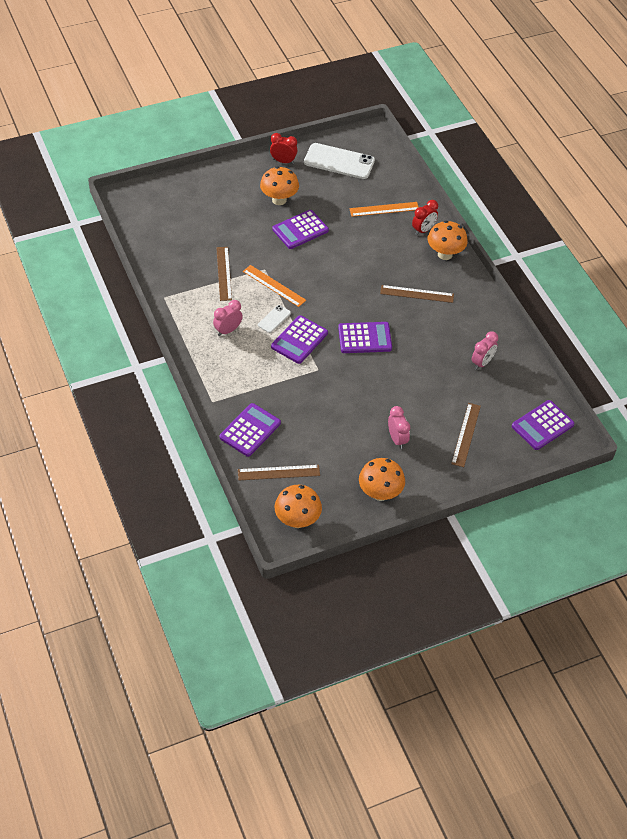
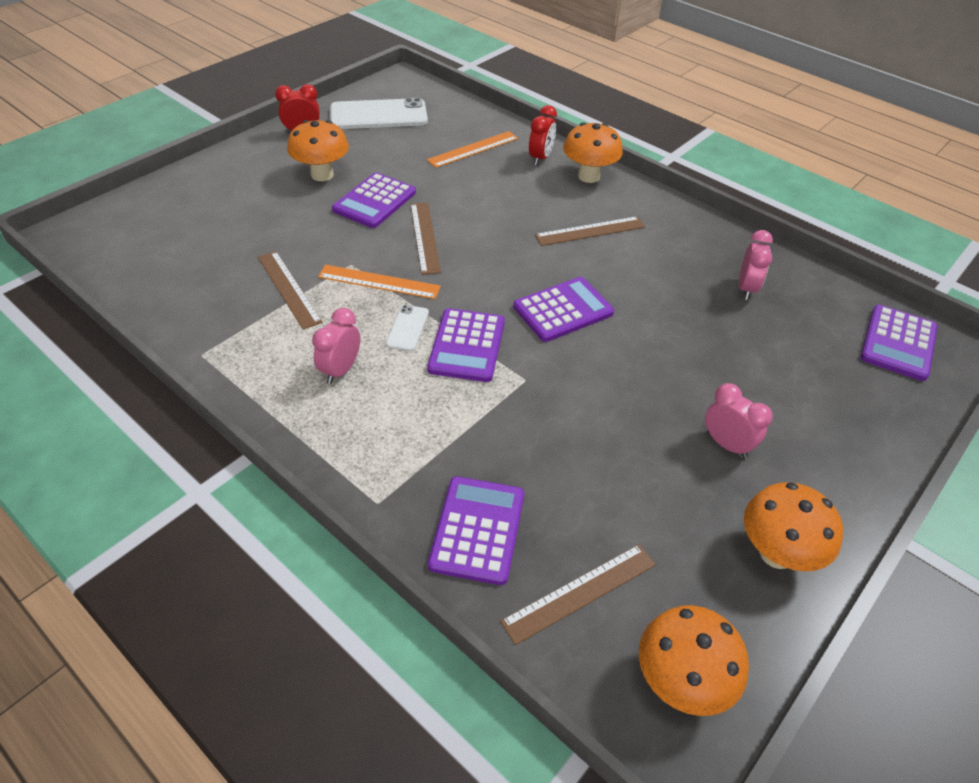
camera: 25 degrees left, 5 degrees down
brown ruler [451,403,481,467] -> brown ruler moved to [410,203,441,275]

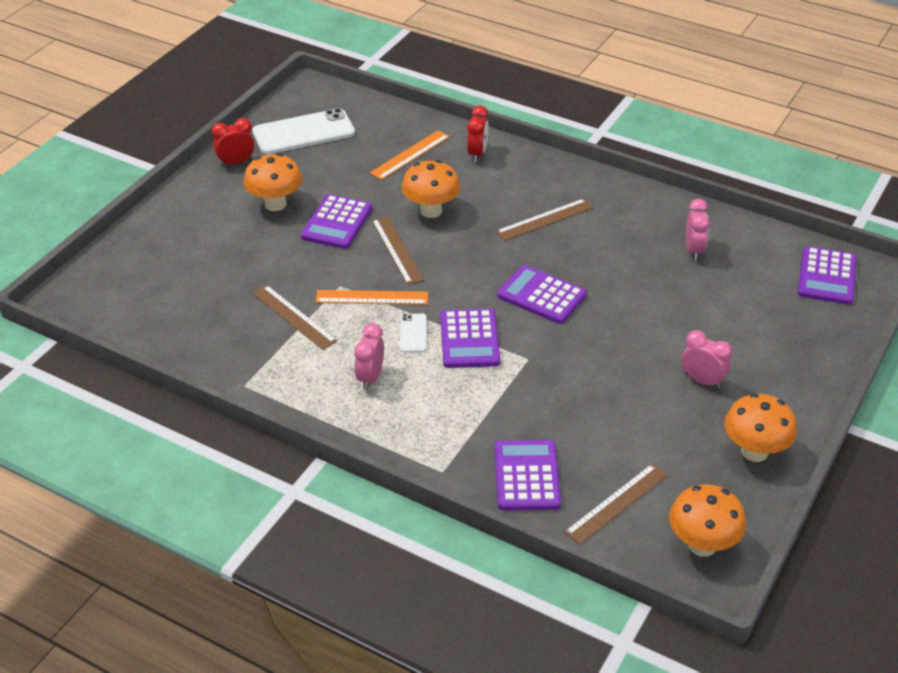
camera: 10 degrees left, 5 degrees down
purple calculator [513,277,614,342] -> purple calculator turned 105 degrees counterclockwise [497,265,587,324]
orange mushroom [563,122,623,183] -> orange mushroom moved to [401,160,460,218]

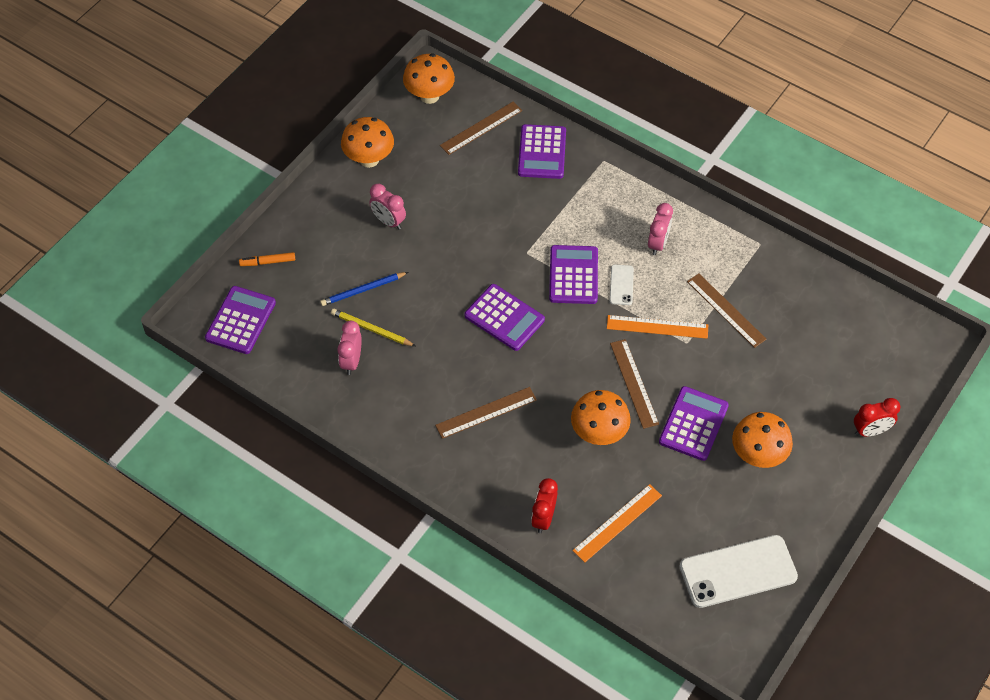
camera: 175 degrees left, 15 degrees up
red clock [211,118,254,167] -> red clock moved to [854,398,900,437]
none -> orange marker [239,252,295,266]
none -> blue pencil [320,272,408,306]
none -> yellow pencil [331,309,415,346]

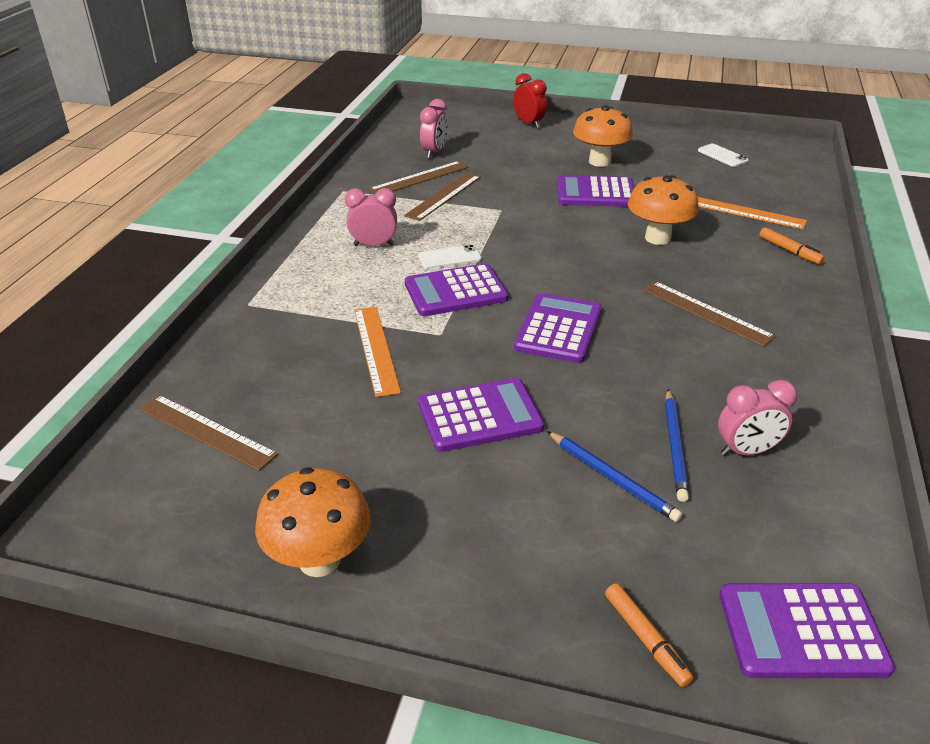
camera: 110 degrees left, 20 degrees down
yellow pencil [331,309,415,346] -> blue pencil [665,389,689,502]
pink clock [369,184,406,230] -> pink clock moved to [420,99,448,159]
orange mushroom [403,54,455,104] -> none
purple calculator [518,124,566,179] -> purple calculator moved to [418,378,544,452]
red clock [531,478,558,533] -> orange marker [760,227,825,264]
orange ruler [607,315,708,339] -> orange ruler moved to [354,307,401,397]
brown ruler [610,339,659,429] -> brown ruler moved to [369,161,468,194]
white phone [680,535,798,608] -> white phone [698,144,749,167], size x0.47

